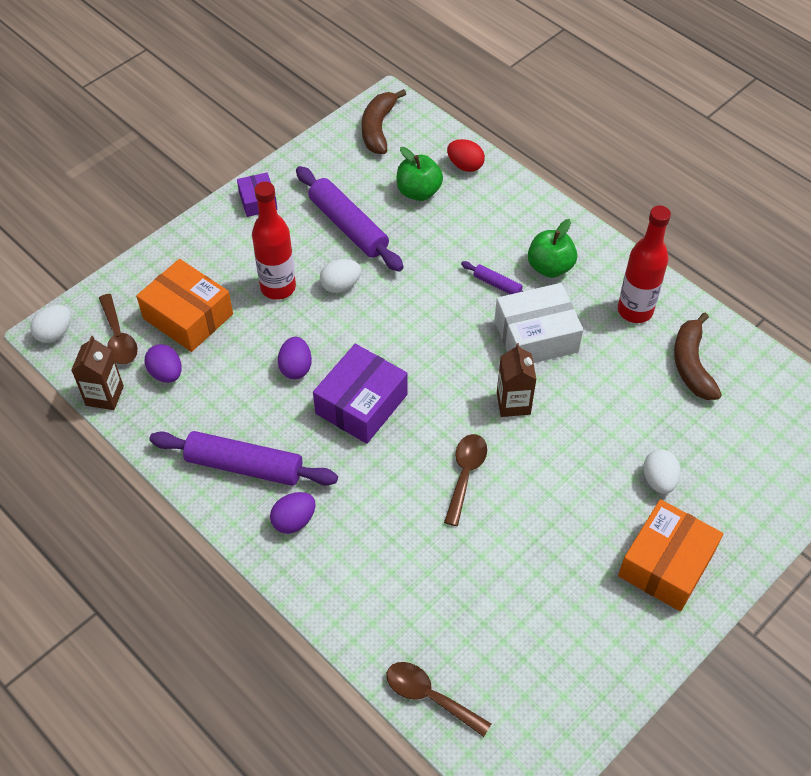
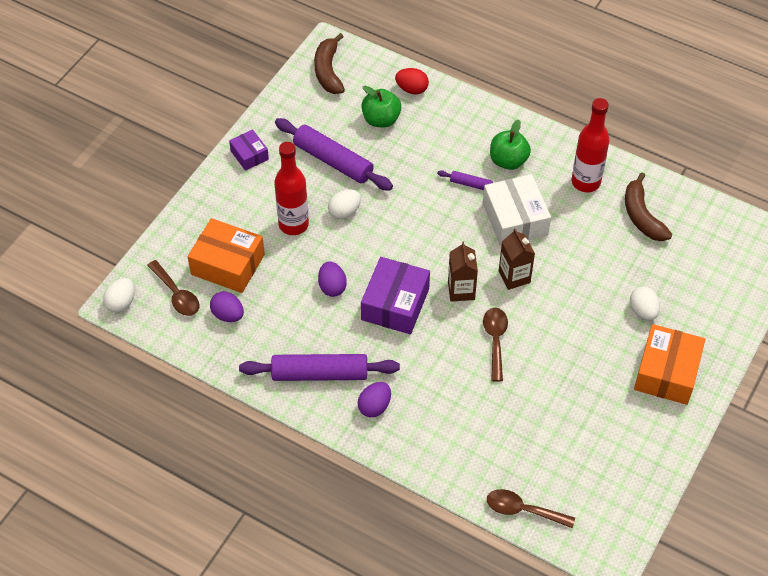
camera: 15 degrees left, 0 degrees up
brown carton [71,336,124,410] -> brown carton moved to [448,242,478,302]
white box [494,283,583,363] -> white box turned 75 degrees counterclockwise [483,174,551,247]

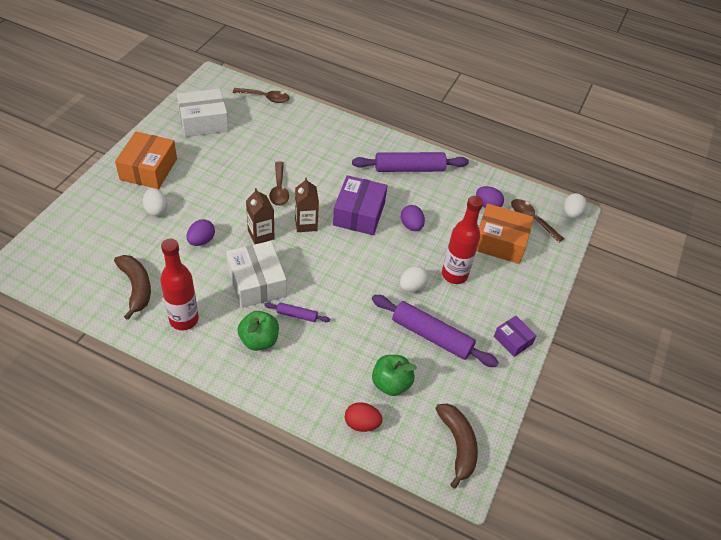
camera: 170 degrees right, 5 degrees down
purple egg [358,382,391,417] -> purple egg moved to [187,219,215,246]
none -> white box [177,88,229,137]

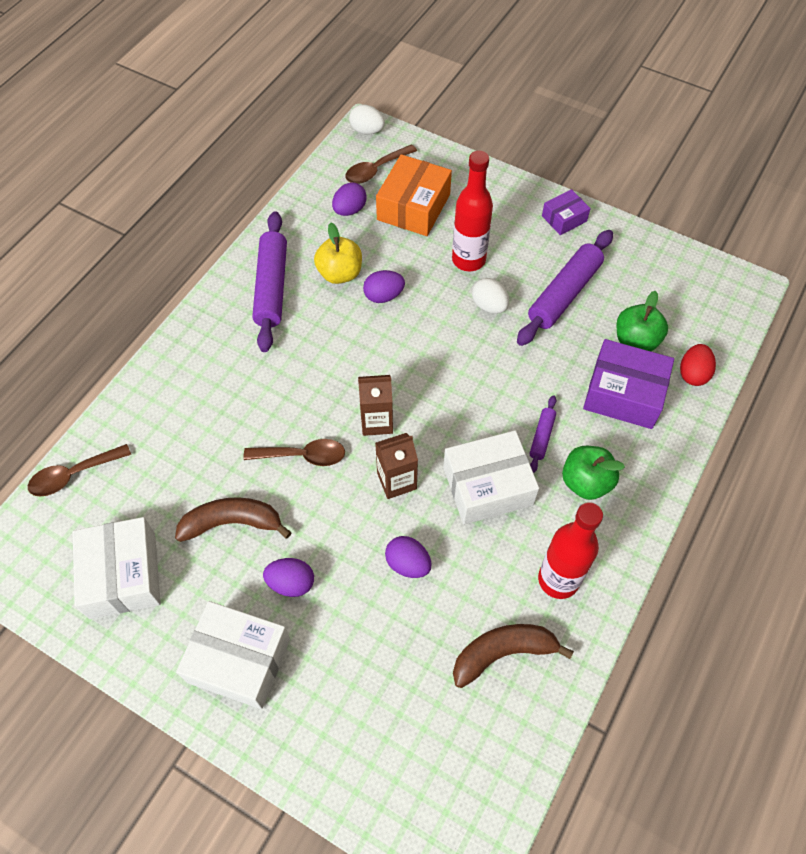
camera: 80 degrees left, 10 degrees up
orange box [115,132,177,189] -> white box [176,601,290,709]
white egg [143,188,167,216] -> none
brown spoon [233,88,290,103] -> brown spoon turned 135 degrees counterclockwise [28,444,131,497]
purple box [333,175,387,235] -> purple box moved to [583,339,674,429]
brown banana [435,404,478,489] -> brown banana moved to [175,497,292,542]
none -> purple egg [263,558,314,597]
none -> yellow apple [314,223,362,284]

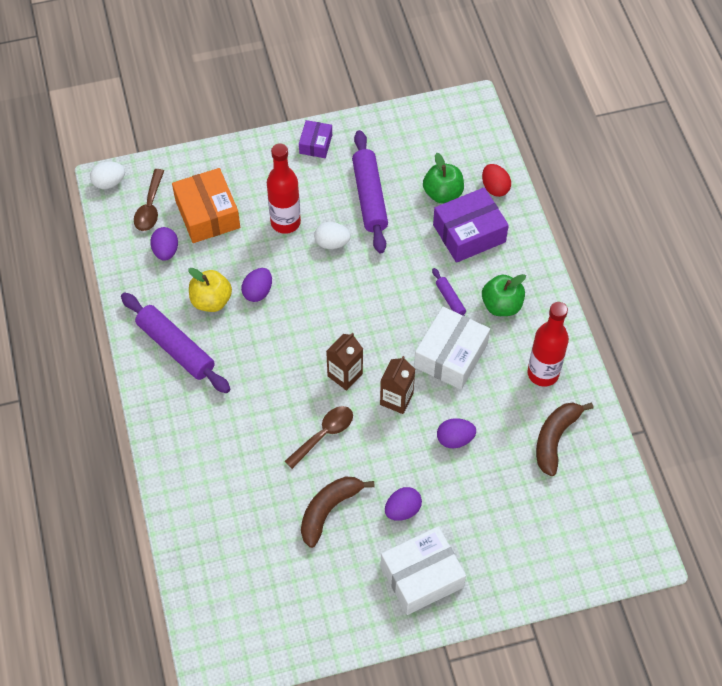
camera: 45 degrees left, 0 degrees up
brown spoon [28,444,131,497] -> none
white box [73,517,161,619] -> none

